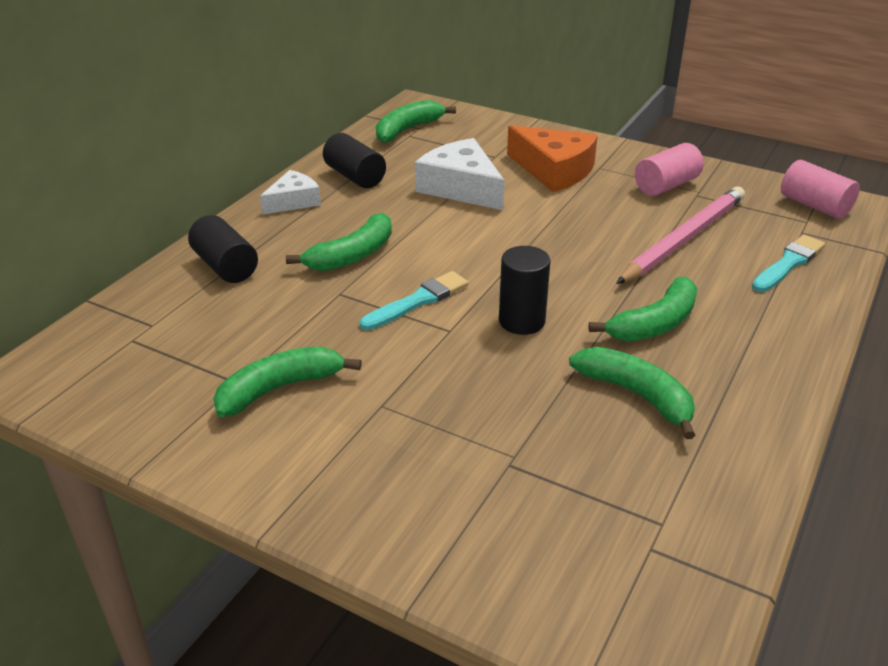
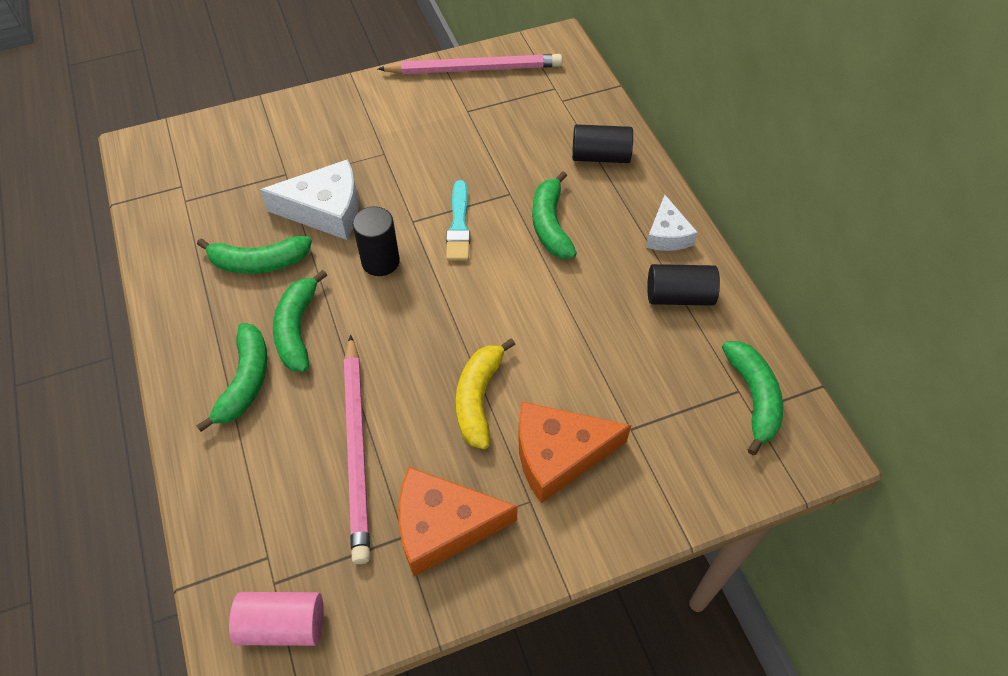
camera: 130 degrees right, 20 degrees up
green banana [213,346,362,417] -> green banana moved to [196,323,267,432]
white cheese [415,138,505,210] -> white cheese moved to [260,159,359,240]
pink cylinder [635,143,704,196] -> orange cheese [398,467,518,577]
turquoise brush [752,235,825,292] -> none
none -> pink pencil [378,54,562,74]
none -> yellow banana [456,338,516,449]

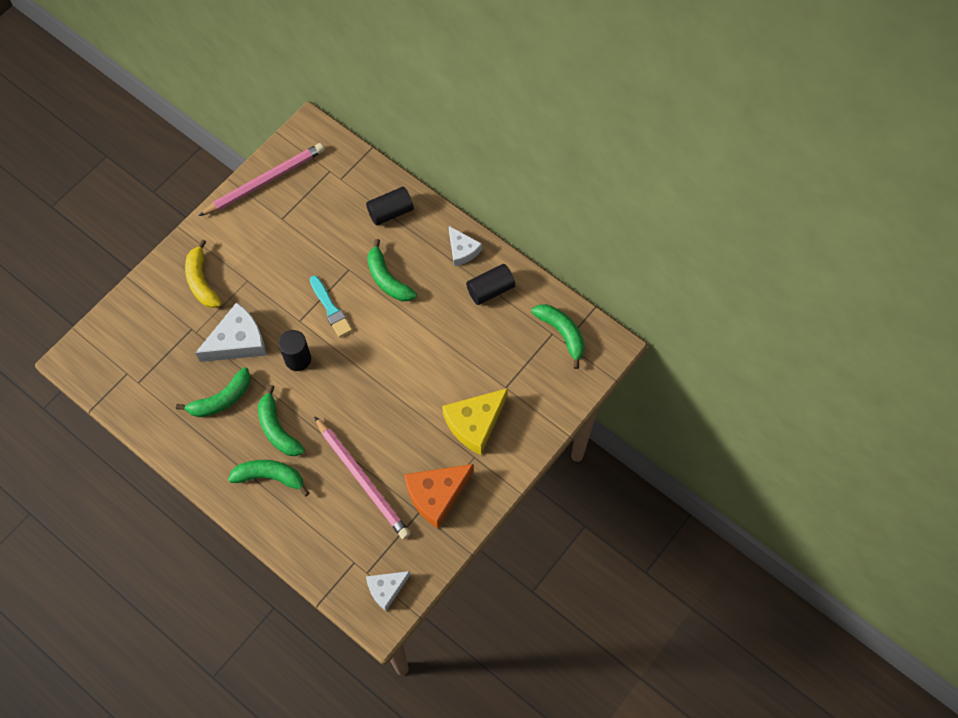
camera: 30 degrees left, 10 degrees up
green banana [196,323,267,432] -> green banana turned 60 degrees counterclockwise [228,460,309,496]
pink cylinder [229,592,324,646] -> white cheese [366,571,411,611]
yellow banana [456,338,516,449] -> yellow banana moved to [185,239,222,308]
orange cheese [518,402,631,503] -> yellow cheese [442,388,508,455]

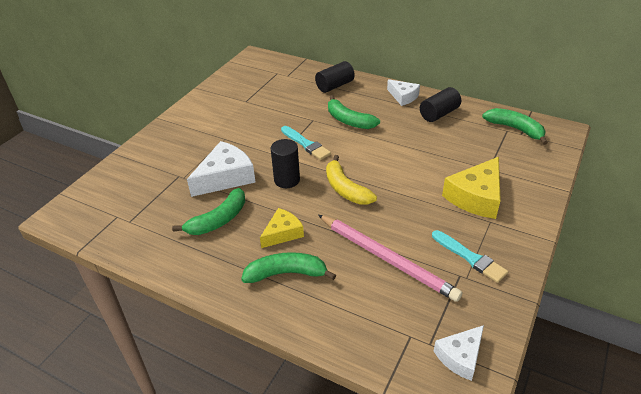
camera: 10 degrees left, 25 degrees down
yellow banana [185,239,222,308] -> yellow banana moved to [326,155,377,205]
pink pencil [199,143,324,216] -> none
green banana [258,385,305,456] -> yellow cheese [260,208,304,248]
orange cheese [404,464,474,529] -> turquoise brush [432,230,508,283]

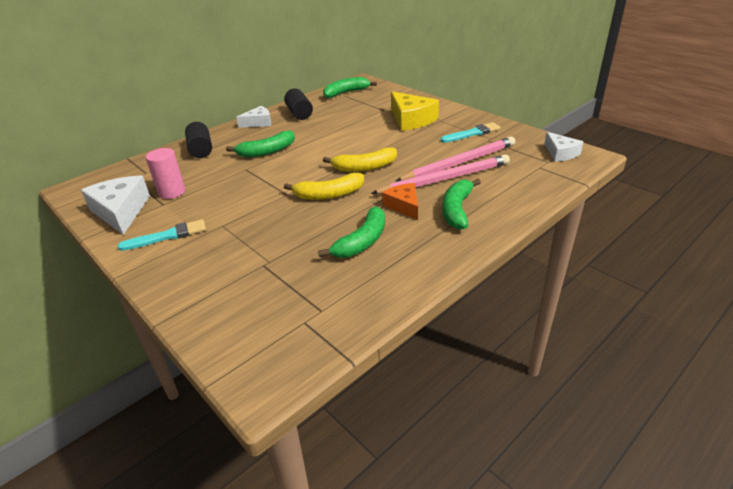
camera: 70 degrees left, 5 degrees down
green banana [172,188,245,235] -> green banana turned 60 degrees clockwise [318,206,385,258]
white cheese [187,141,256,197] -> white cheese moved to [81,175,150,235]
yellow cheese [260,208,304,248] -> orange cheese [382,183,418,220]
black cylinder [271,139,300,188] -> yellow banana [284,173,364,200]
turquoise brush [281,126,331,160] -> turquoise brush moved to [118,219,206,251]
none -> pink cylinder [146,148,185,199]
none -> pink pencil [371,154,510,194]

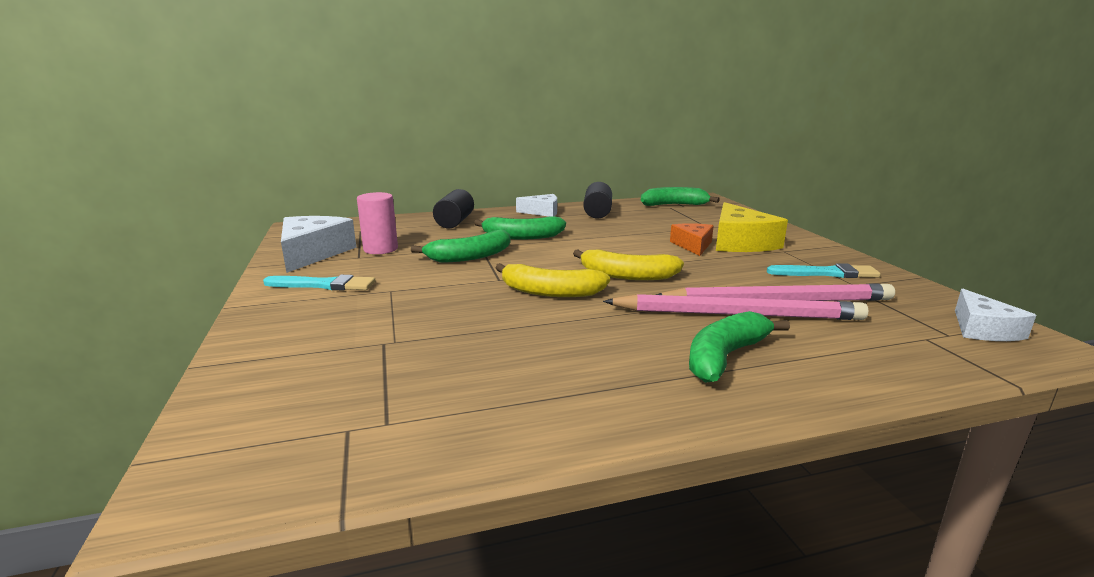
camera: 25 degrees right, 15 degrees down
green banana [318,206,385,258] -> green banana moved to [411,230,510,263]
orange cheese [382,183,418,220] -> orange cheese moved to [670,223,714,256]

